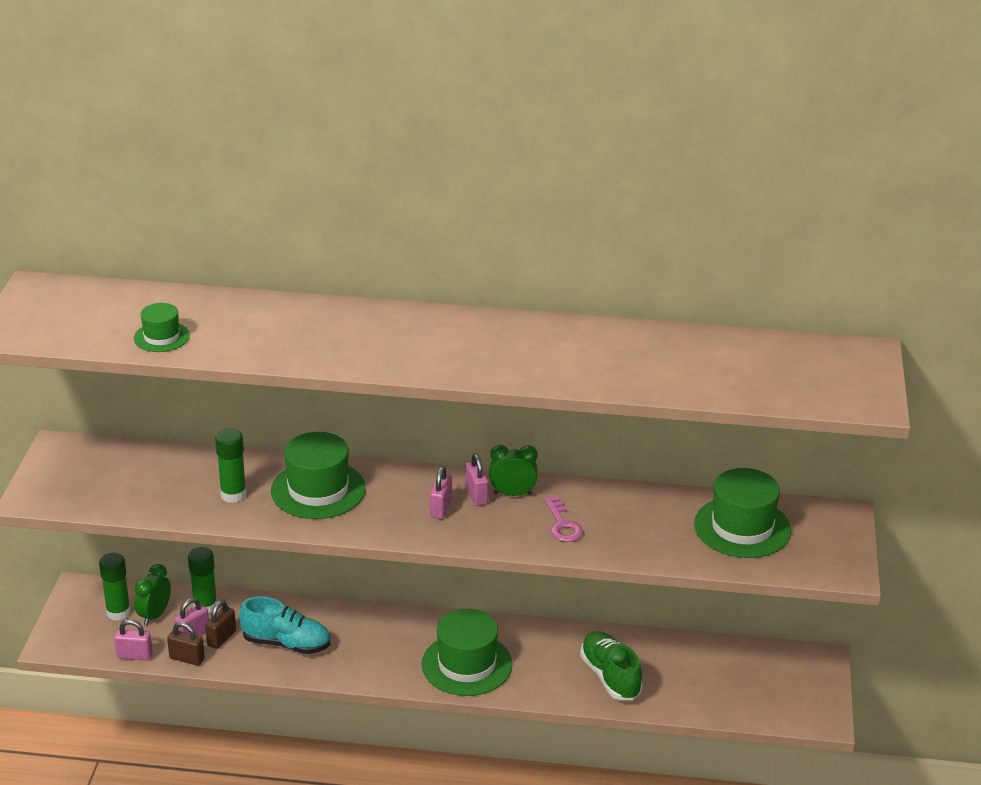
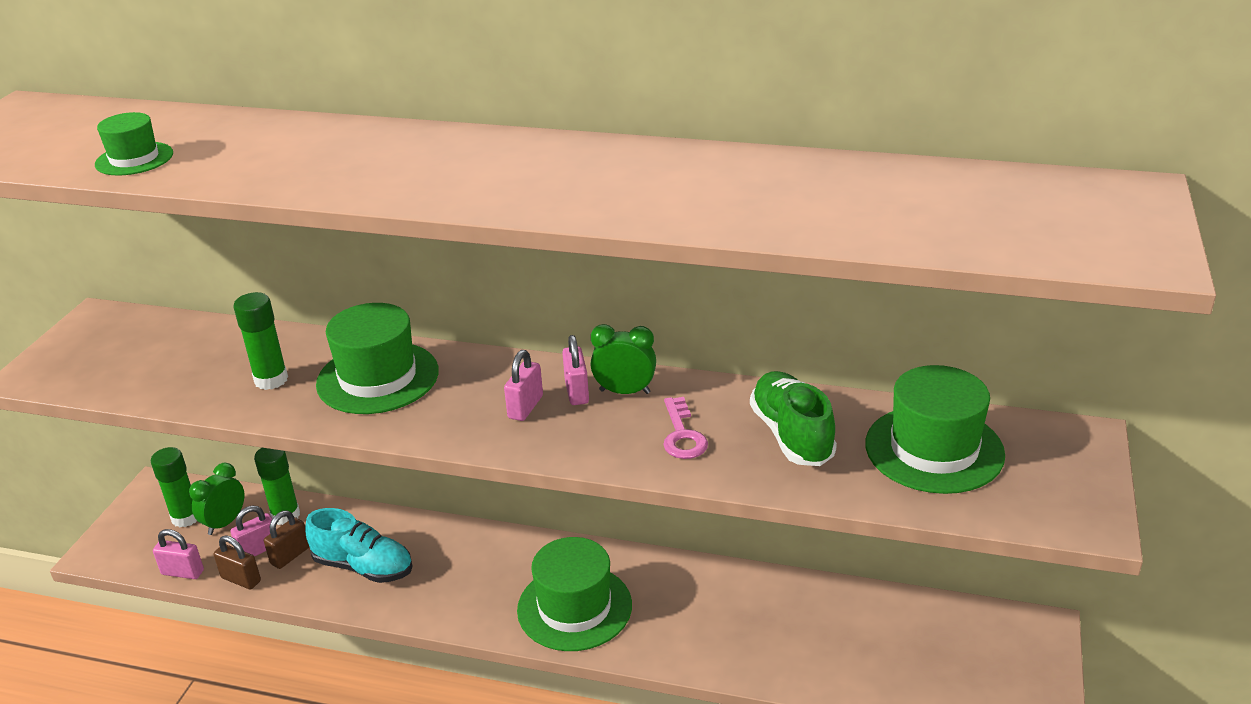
camera: 10 degrees right, 0 degrees up
green shoe [580,631,643,700] -> green shoe moved to [750,371,837,466]

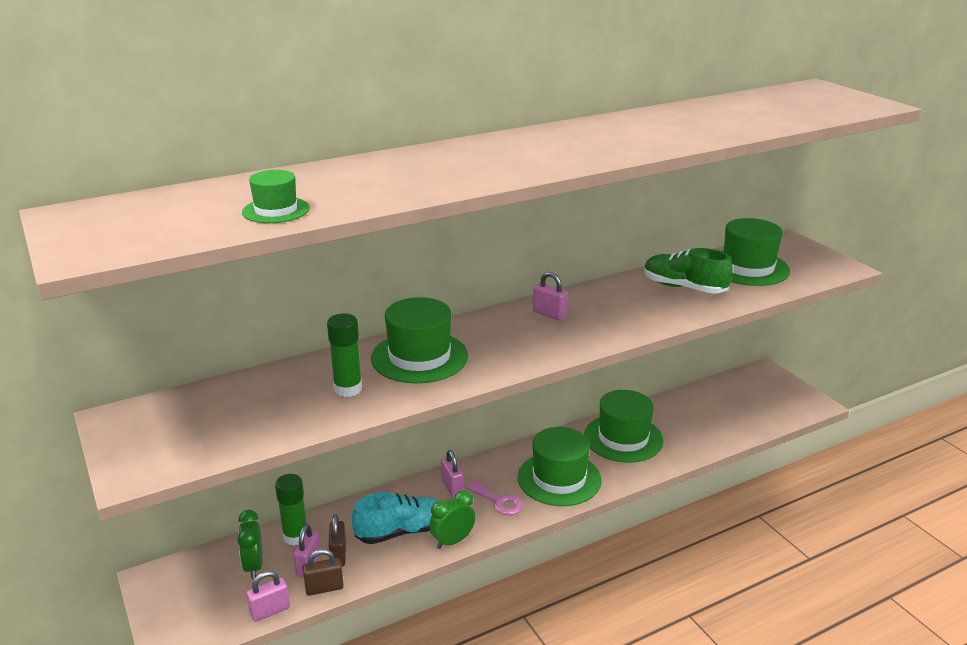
camera: 45 degrees left, 5 degrees down
green glue stick [151,447,197,527] -> none
pink padlock [504,350,543,421] -> pink padlock moved to [441,450,463,498]
green clock [590,324,656,394] -> green clock moved to [429,490,476,549]
pink key [663,397,708,459] -> pink key moved to [466,481,523,515]
none -> green hat [584,390,663,463]

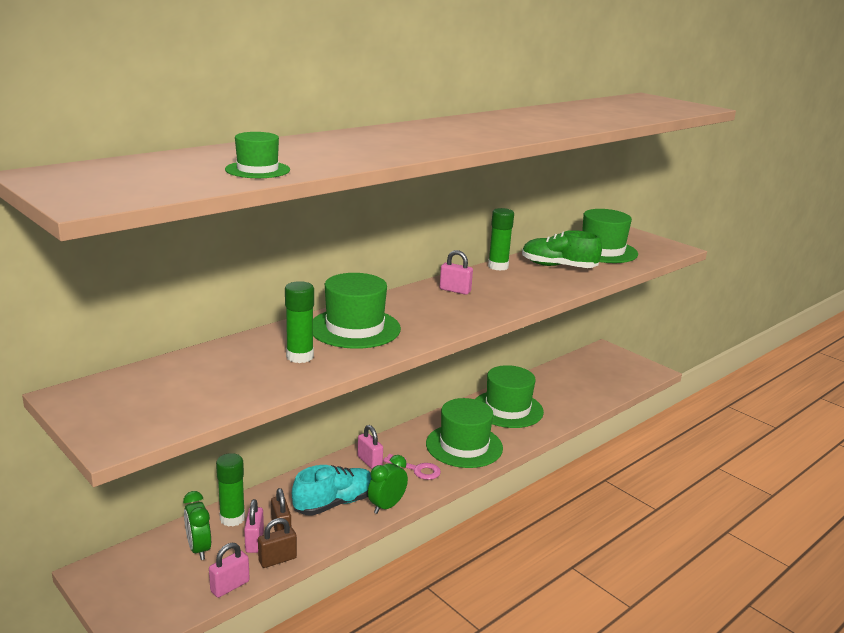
camera: 15 degrees left, 5 degrees down
none -> green glue stick [488,208,514,271]

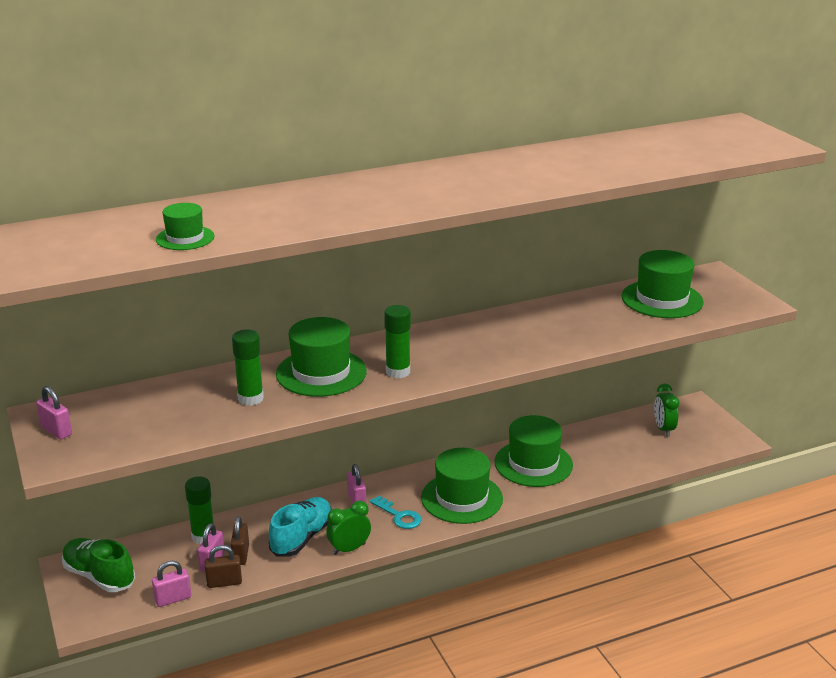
camera: 20 degrees right, 5 degrees up
green clock [183,491,211,560] -> green clock moved to [654,383,679,437]
turquoise shoe [292,465,372,516] -> turquoise shoe turned 45 degrees counterclockwise [269,497,332,557]
pink key [383,454,441,480] -> turquoise key [370,495,422,529]
pink padlock [440,250,473,295] -> pink padlock moved to [36,386,72,440]
green glue stick [488,208,514,271] -> green glue stick moved to [384,305,411,378]
green shoe [522,230,602,268] -> green shoe moved to [62,538,135,592]

